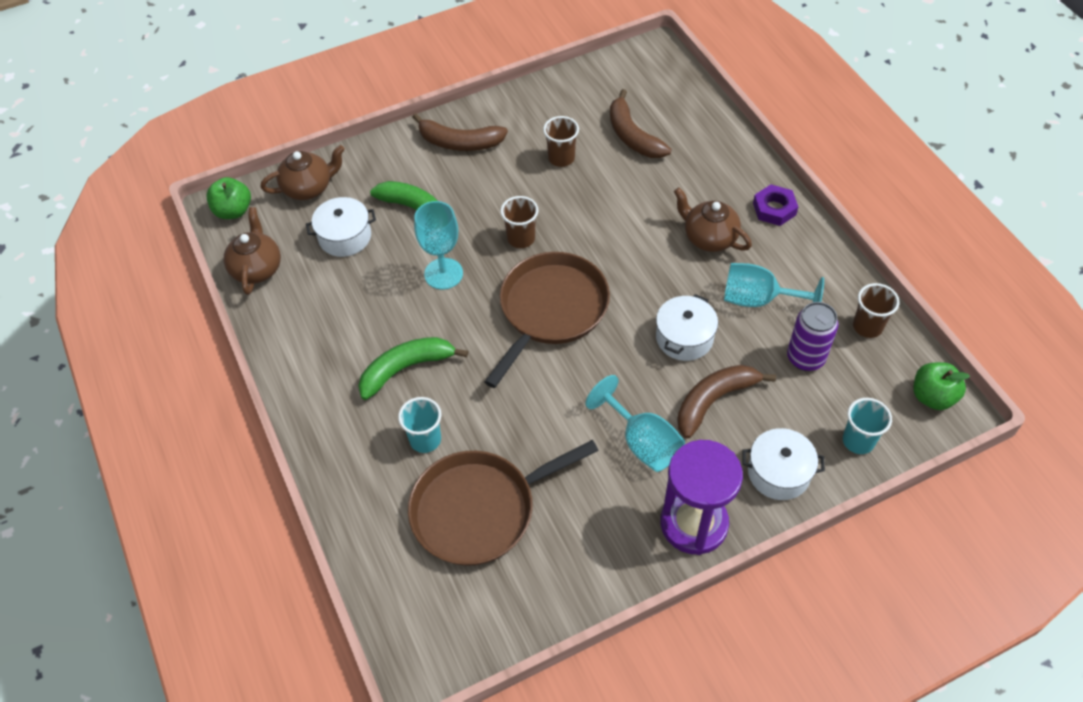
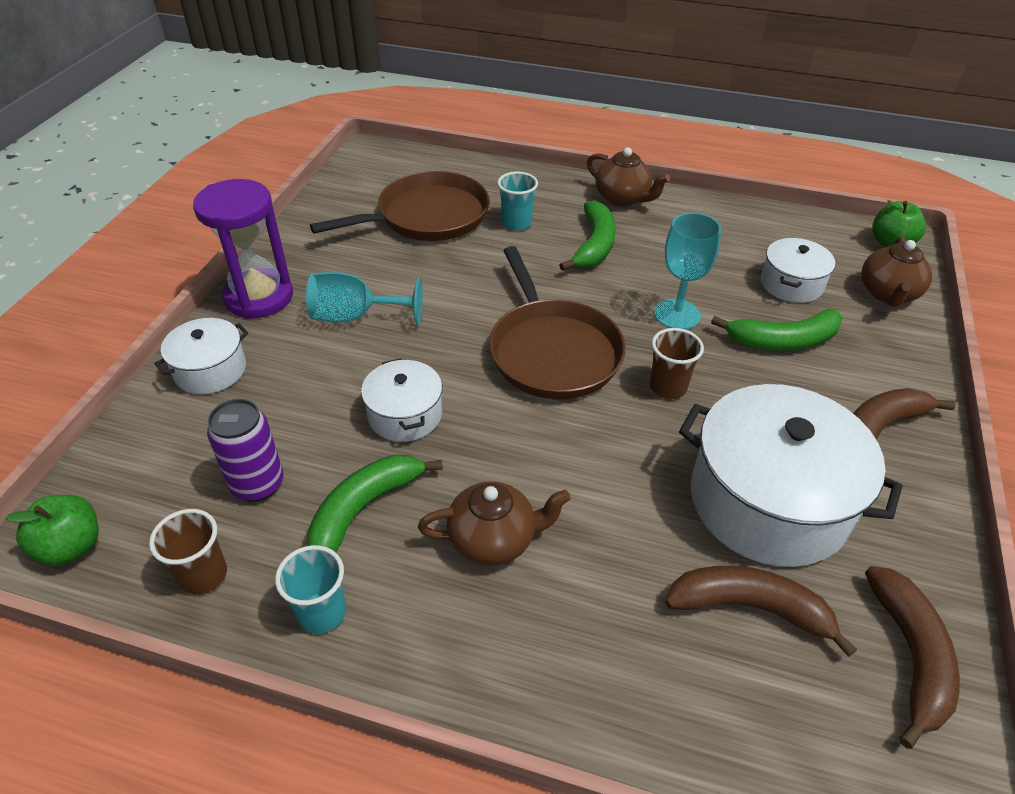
camera: 130 degrees right, 10 degrees down
brown teapot [224,207,281,295] -> brown teapot moved to [587,147,670,206]
brown pan [408,440,599,566] -> brown pan turned 45 degrees clockwise [310,171,490,241]
brown cup [543,116,579,167] -> white pot [679,384,903,567]
brown banana [677,365,776,438] -> brown banana moved to [865,566,960,749]
turquoise goblet [724,263,824,307] -> green banana [307,455,443,552]
purple nut [753,184,798,226] -> none
turquoise cup [843,398,892,454] -> turquoise cup moved to [275,545,346,634]

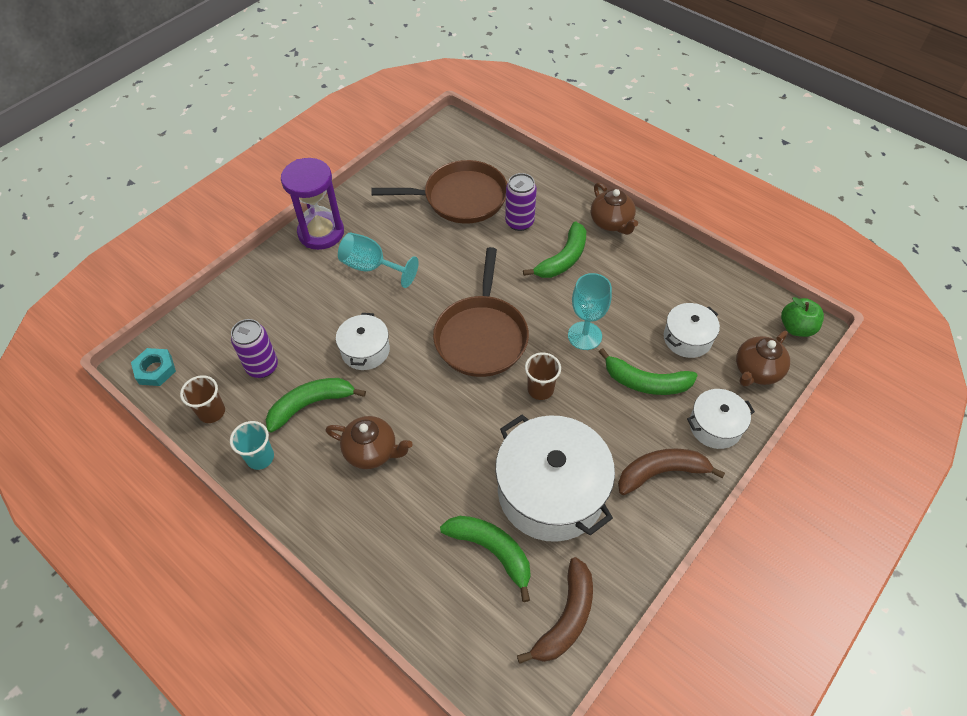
camera: 25 degrees right, 10 degrees up
green apple [5,495,98,566] -> turquoise nut [131,348,176,386]
white pot [154,318,249,394] -> white pot moved to [687,389,755,449]
turquoise cup [497,172,538,231] -> purple can [505,173,537,231]
brown banana [665,566,857,657] -> green banana [440,516,531,602]

